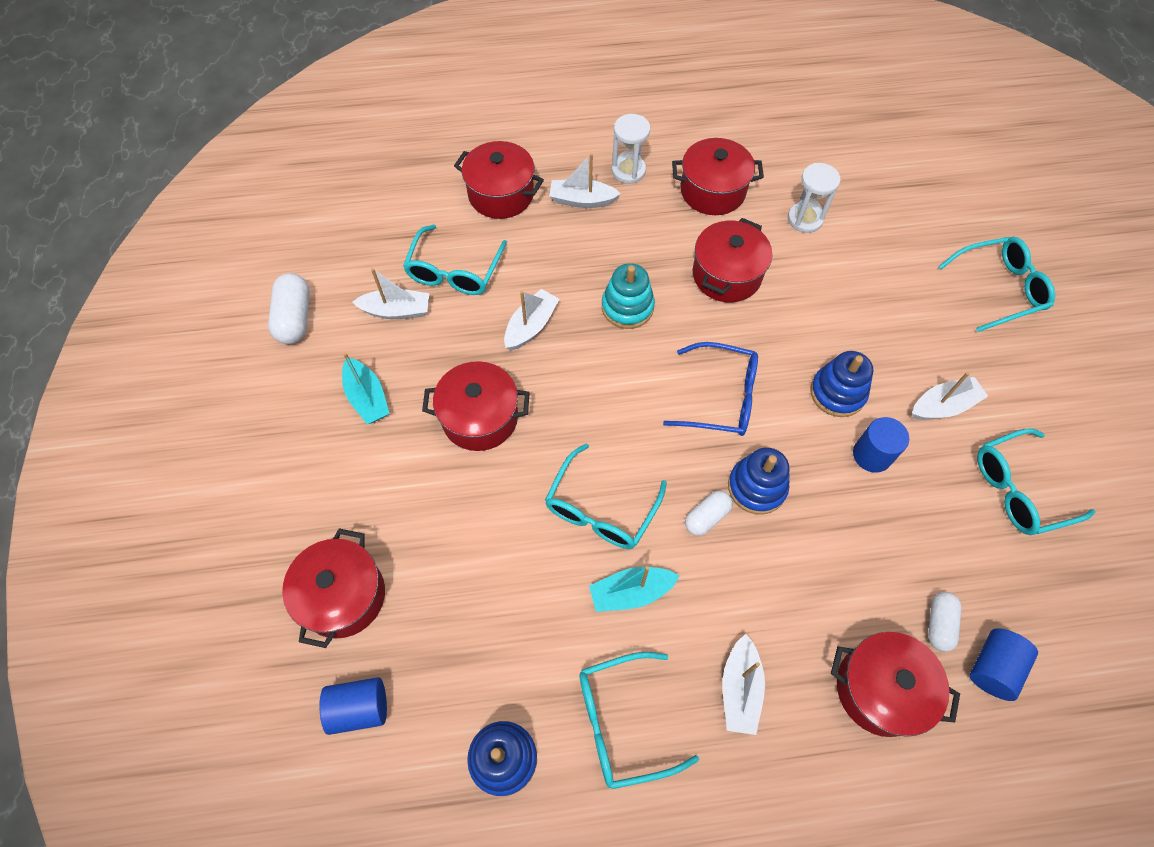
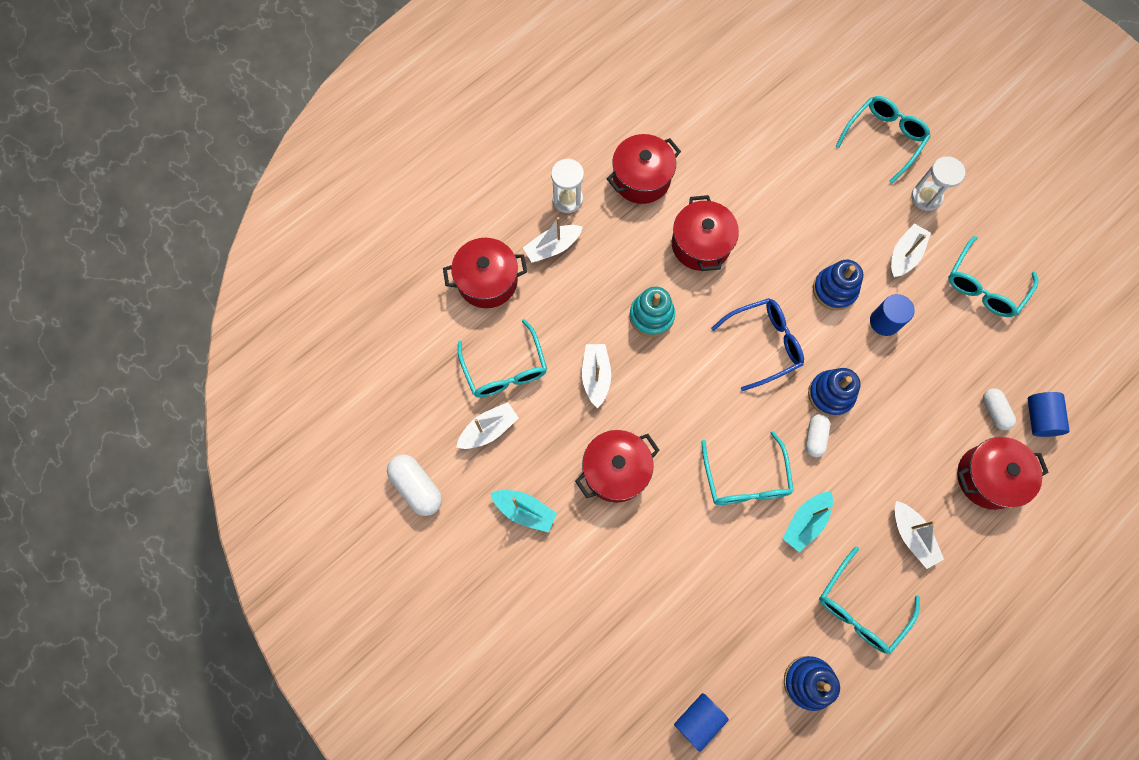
camera: 35 degrees left, 10 degrees up
red pot [282,528,385,648] -> none
white hourglass [788,163,841,233] -> white hourglass moved to [911,156,965,211]

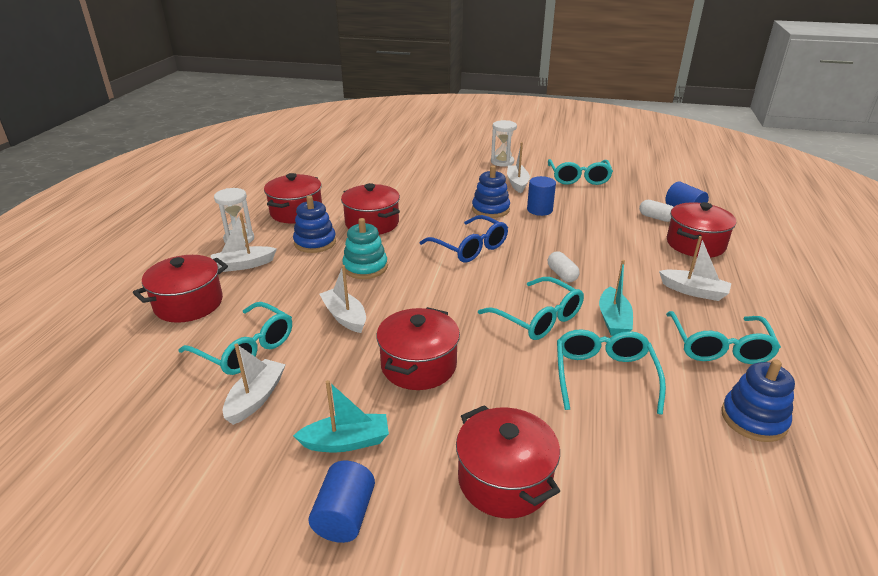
camera: 35 degrees left, 40 degrees down
white capsule [387,454,442,516] -> none
white boat [523,217,583,263] -> white boat turned 45 degrees clockwise [211,213,277,272]
blue cylinder [674,693,729,752] -> blue cylinder moved to [309,461,375,543]
blue glasses [711,298,804,391] -> blue glasses turned 105 degrees clockwise [420,215,508,262]
blue stacking toy [808,368,861,417] -> blue stacking toy moved to [293,195,336,253]
turquoise glasses [835,96,931,183] -> turquoise glasses moved to [557,329,666,415]
none -> red pot [456,405,560,518]

